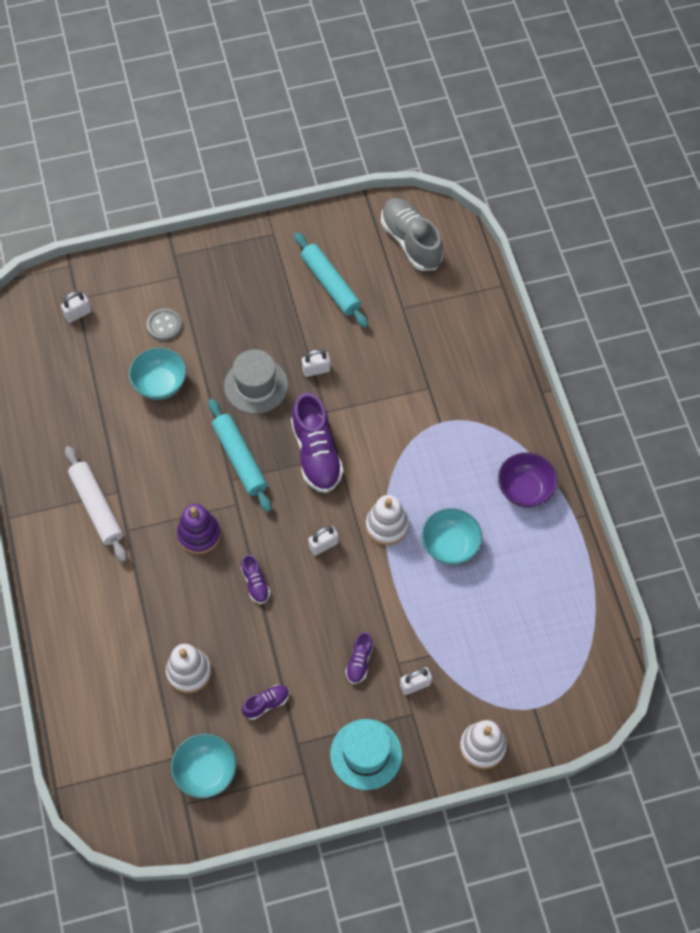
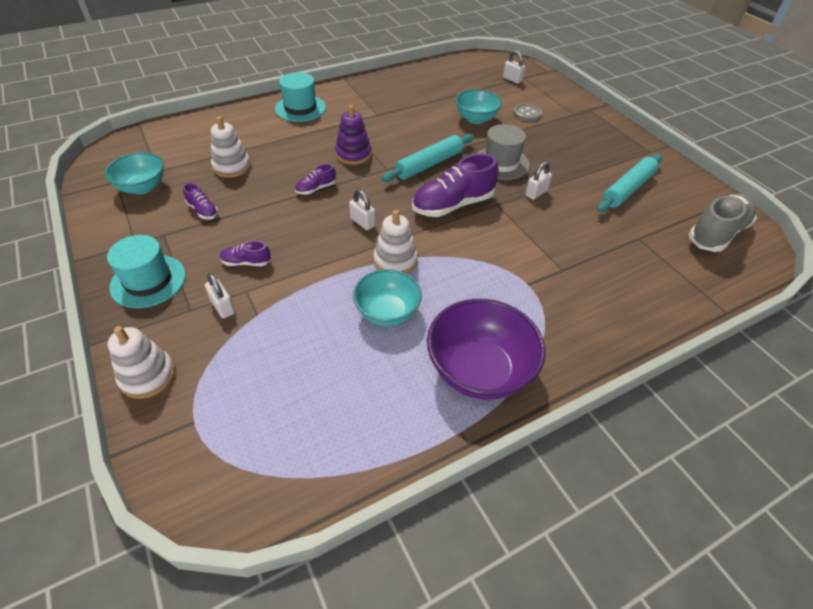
camera: 75 degrees right, 15 degrees down
white rolling pin [65,446,127,562] -> none
white padlock [302,349,330,377] -> white padlock turned 75 degrees clockwise [525,162,552,200]
purple bowl [498,452,558,507] -> purple bowl [427,299,545,400], size x1.53
none -> turquoise hat [275,72,326,122]

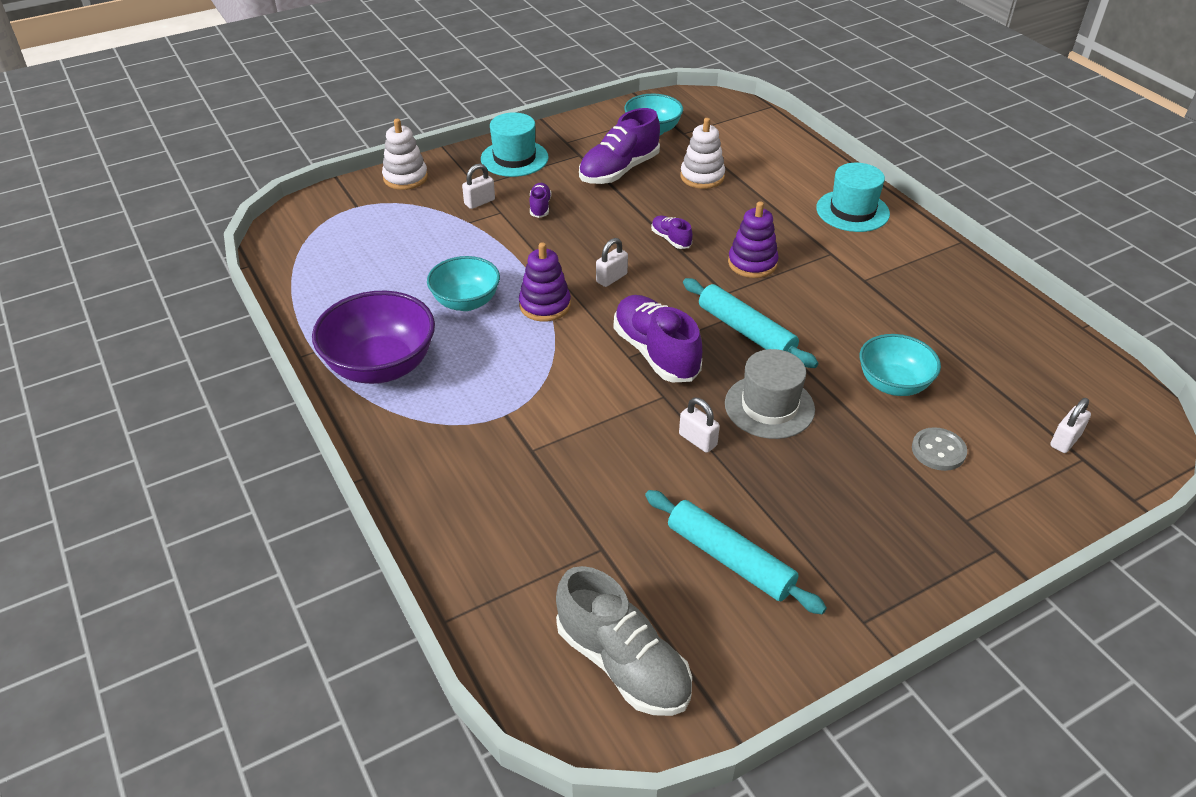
camera: 90 degrees right, 5 degrees down
purple shoe [183,183,218,219] -> purple shoe [579,108,660,184], size x2.05
white stacking toy [374,210,418,274] -> purple stacking toy [519,242,571,321]

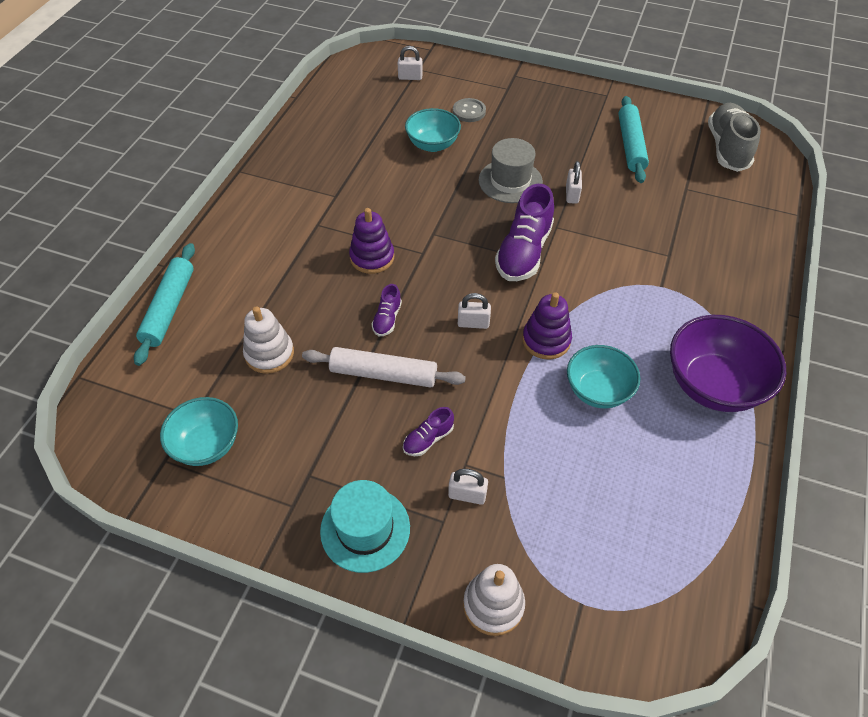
camera: 130 degrees left, 10 degrees up
purple shoe [579,108,660,184] -> none
turquoise rolling pin [683,278,818,368] -> turquoise rolling pin moved to [134,243,195,366]
turquoise hat [816,163,890,232] -> none
none -> white rolling pin [302,347,466,388]

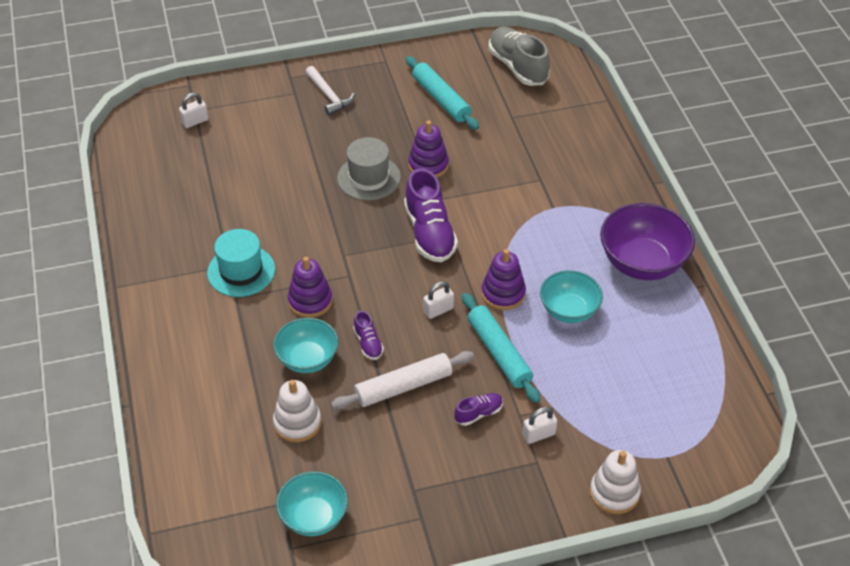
camera: 35 degrees left, 5 degrees down
turquoise rolling pin [134,243,195,366] -> turquoise rolling pin moved to [462,293,540,403]
turquoise hat [320,480,410,573] -> turquoise hat moved to [207,229,275,297]
purple shoe [403,407,454,456] -> purple shoe turned 135 degrees counterclockwise [454,393,503,426]
turquoise bowl [405,108,461,152] -> turquoise bowl moved to [273,318,339,373]
grey button [453,98,486,122] -> none
white padlock [566,161,582,204] -> purple stacking toy [408,121,449,178]
none -> white hammer [306,66,355,116]

